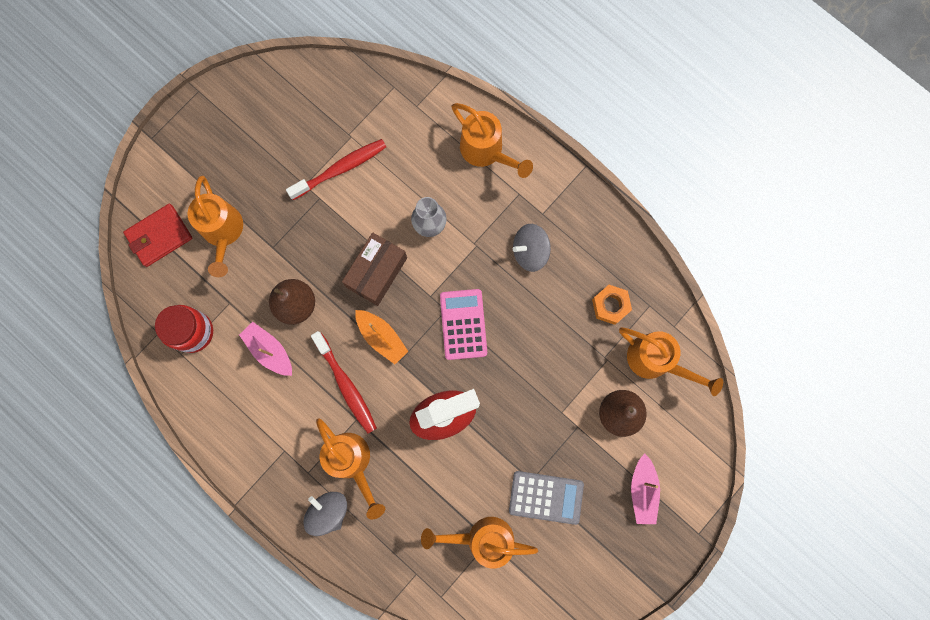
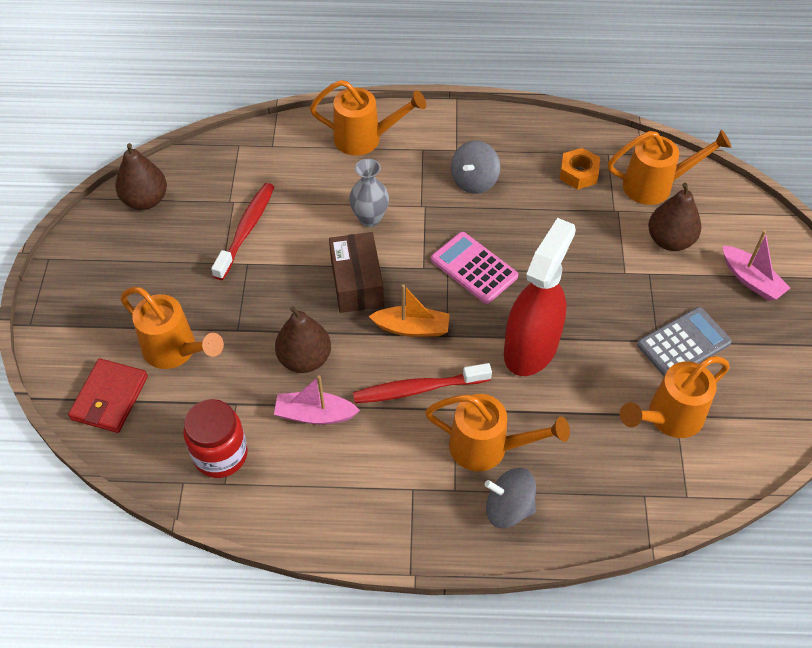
camera: 40 degrees left, 25 degrees down
red toothbrush [311,331,377,434] -> red toothbrush turned 150 degrees clockwise [353,363,492,403]
none -> brown pear [115,143,167,210]

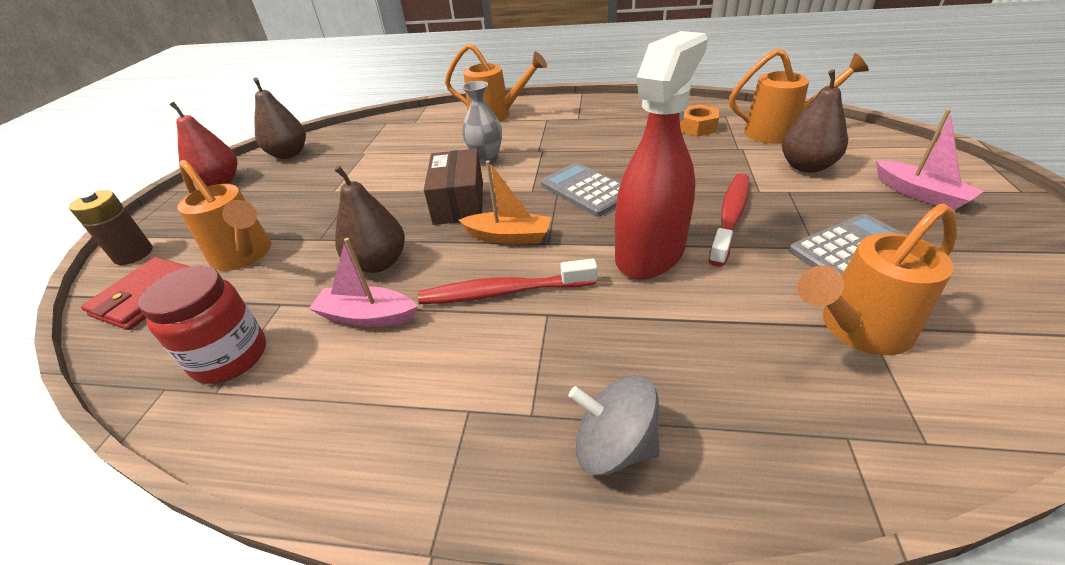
camera: 10 degrees right, 15 degrees down
red toothbrush [211,183,274,280] -> red toothbrush moved to [708,173,749,267]
orange watering can [425,394,570,472] -> none
pink calculator [431,232,518,304] -> grey calculator [541,163,621,217]
grey spinning top [451,140,500,194] -> none
none -> brown battery [69,190,153,265]
none -> red pear [169,102,237,187]

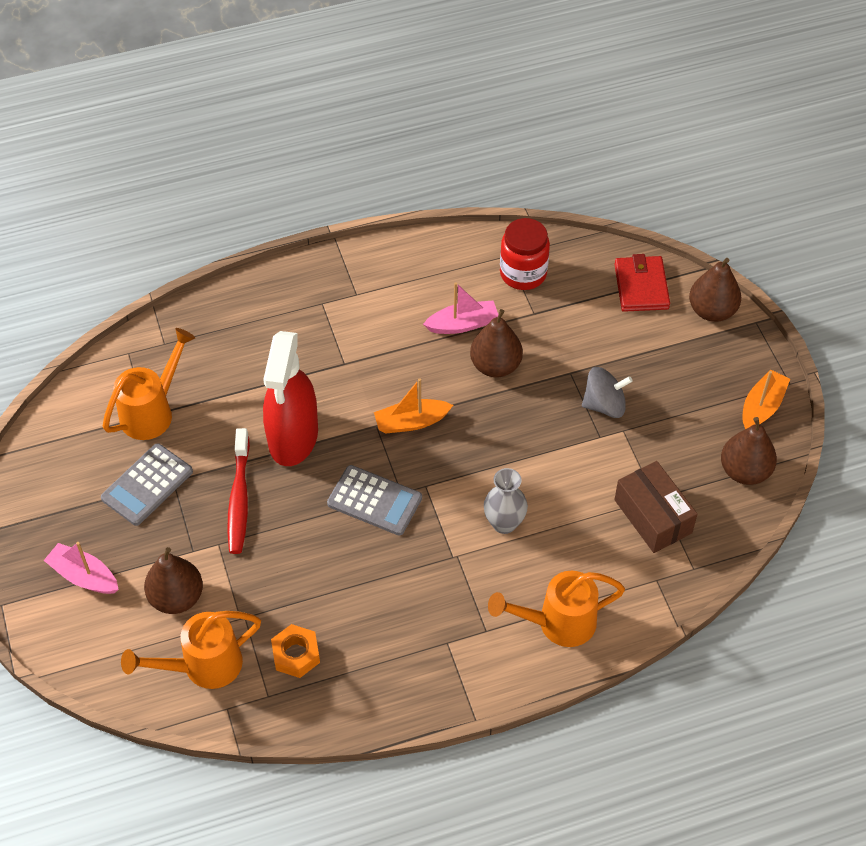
camera: 150 degrees right, 15 degrees up
brown battery [69,190,153,265] -> brown pear [689,258,741,322]
red pear [169,102,237,187] -> orange boat [742,369,790,429]
orange watering can [177,160,272,271] -> none
red toothbrush [418,259,597,304] -> none
brown box [424,149,483,225] -> brown box moved to [614,461,697,553]
grey spinning top [569,375,660,476] -> grey spinning top moved to [582,367,632,418]

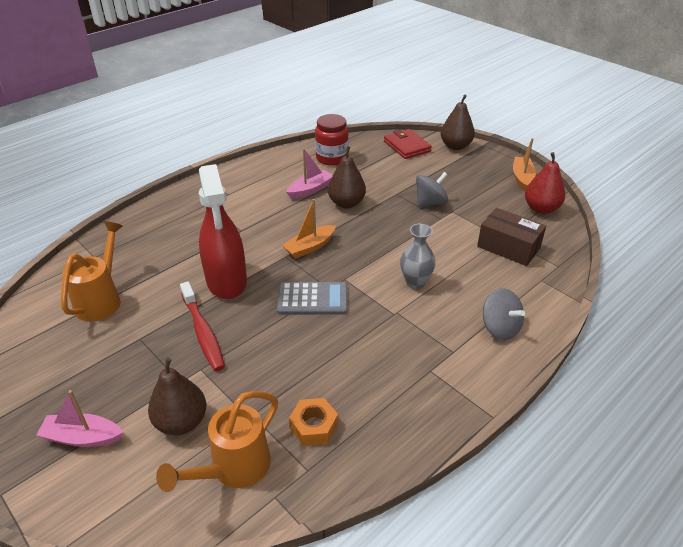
camera: 25 degrees left, 15 degrees down
grey calculator [101,443,193,526] -> none
orange watering can [488,571,625,647] -> grey spinning top [483,288,525,340]
brown pear [721,417,777,485] -> red pear [525,152,565,214]

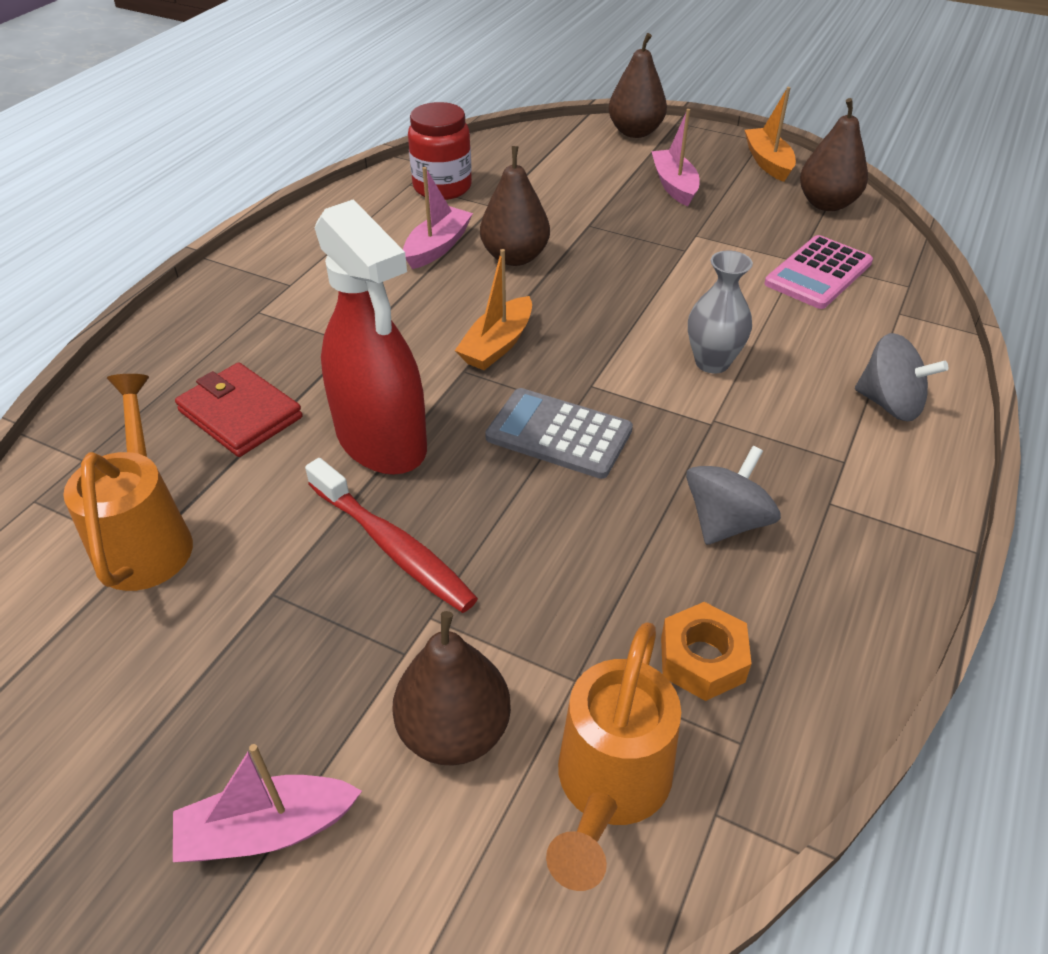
camera: 20 degrees left, 5 degrees up
grey calculator [277,282,348,315] -> grey calculator turned 135 degrees counterclockwise [485,388,633,479]
red wallet [384,129,432,159] -> red wallet moved to [175,362,303,457]
grey spinning top [416,172,448,207] -> grey spinning top moved to [686,446,781,545]
brown box [477,208,546,266] -> pink calculator [764,235,873,309]
red pear [525,152,565,214] -> brown pear [800,98,868,211]
none -> pink boat [651,109,700,206]

